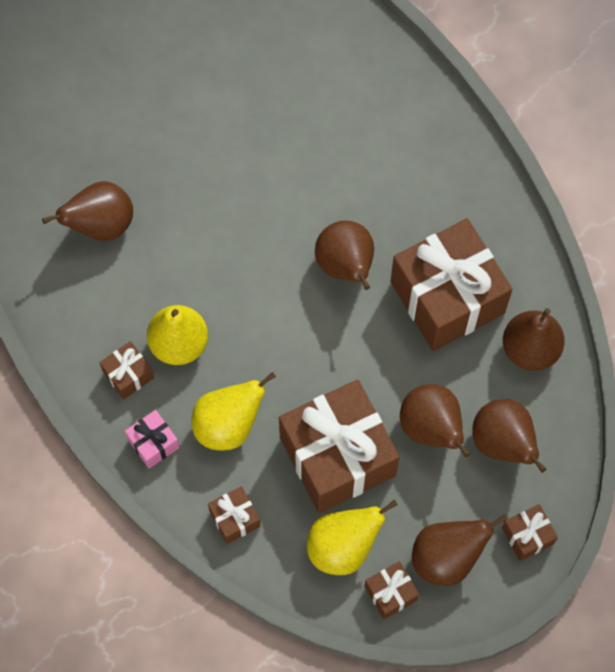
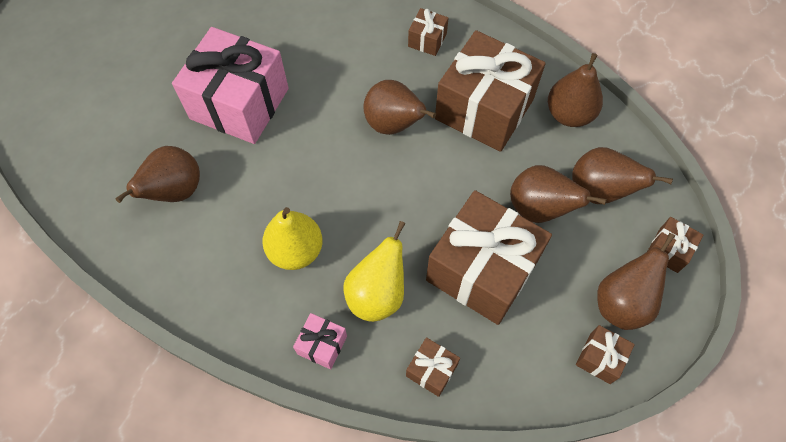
camera: 30 degrees left, 5 degrees down
brown gift [99,341,154,400] -> brown gift moved to [408,8,448,56]
yellow pear [307,500,398,575] -> none
none -> pink gift [172,27,289,144]

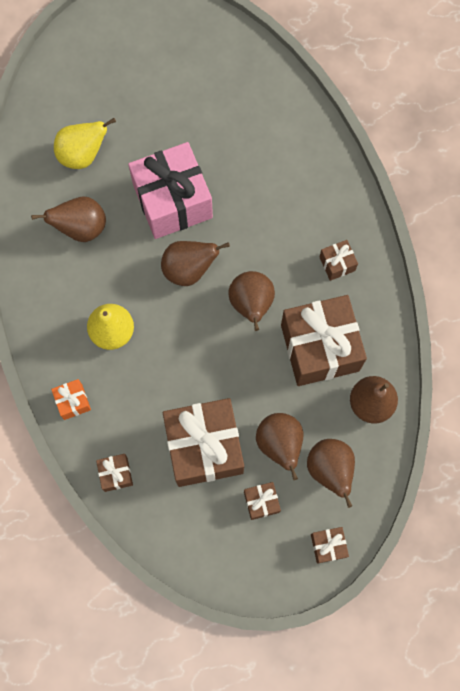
camera: 45 degrees right, 10 degrees up
pink gift [293,313,347,369] -> orange gift [51,379,91,420]
yellow pear [343,221,406,322] -> yellow pear moved to [54,118,116,169]
brown gift [576,325,635,384] -> brown gift moved to [244,482,281,520]
brown pear [597,233,675,330] -> brown pear moved to [161,241,230,286]

